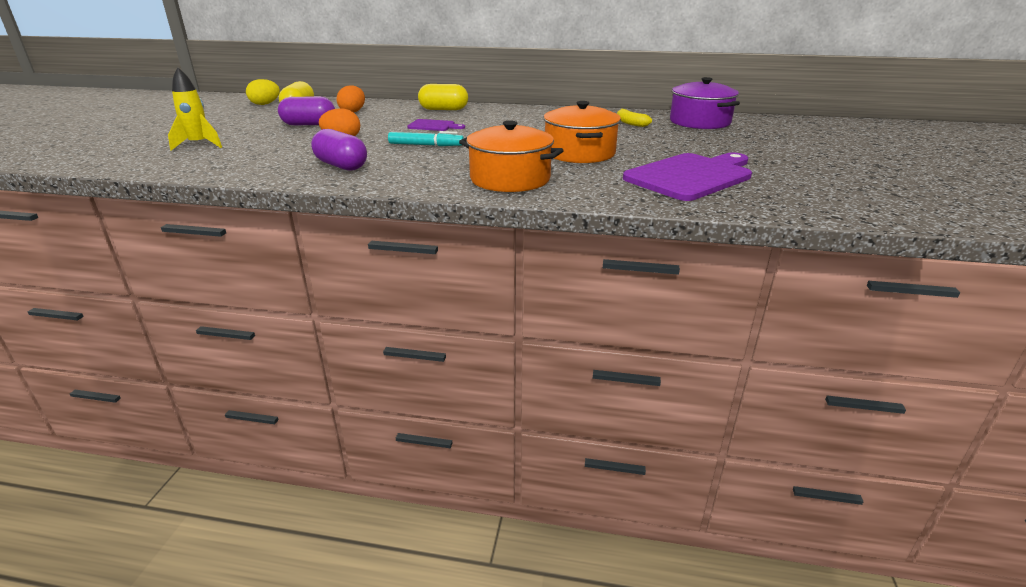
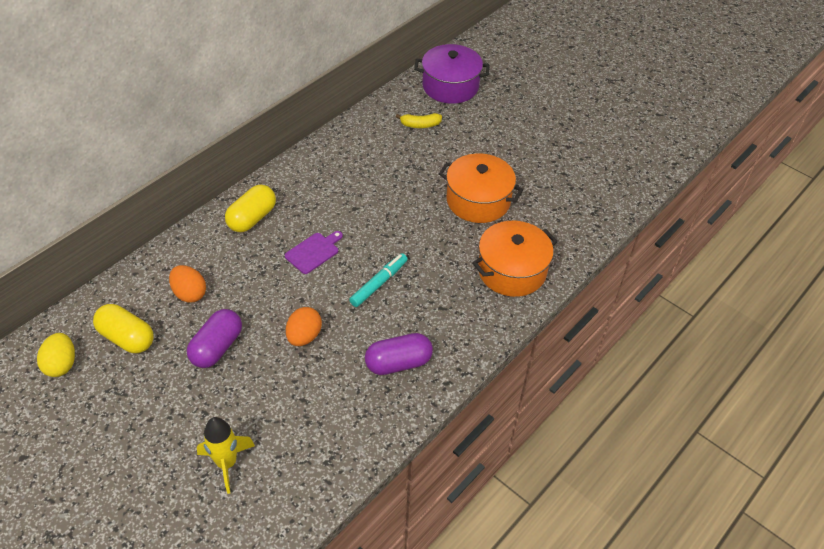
camera: 60 degrees left, 20 degrees up
purple cutting board [623,152,752,201] -> none

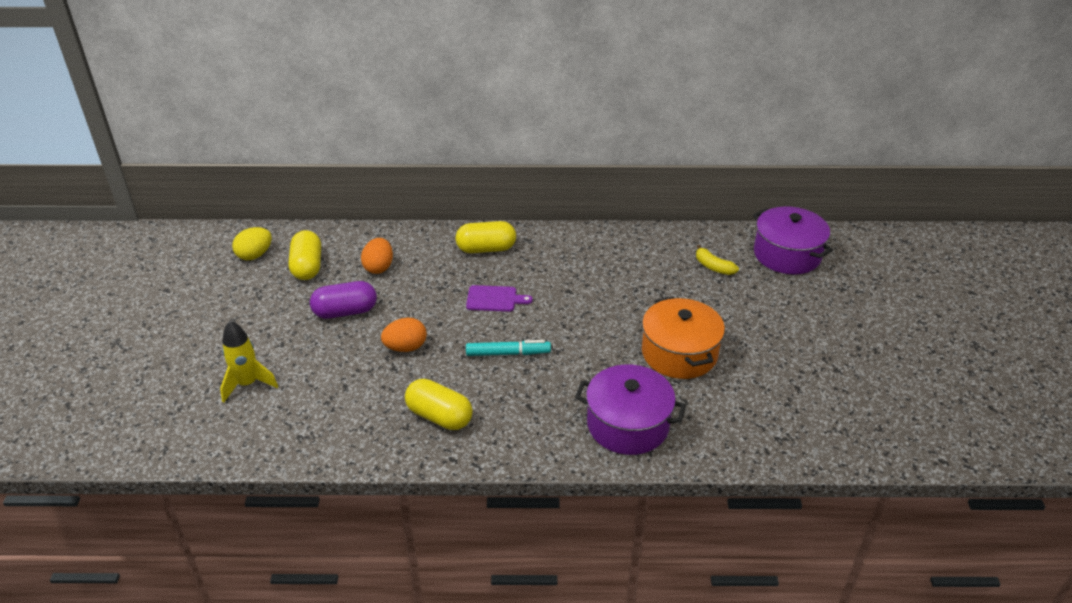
camera: 50 degrees right, 10 degrees down
purple capsule [365,333,433,375] -> yellow capsule [405,379,473,430]
orange pot [472,221,558,297] -> purple pot [575,365,686,455]

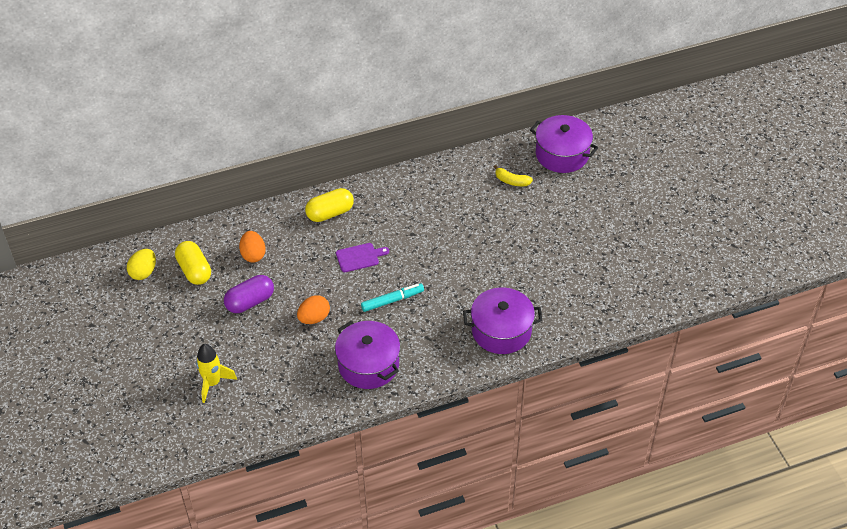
camera: 20 degrees left, 10 degrees up
yellow capsule [405,379,473,430] -> purple pot [335,321,400,389]
orange pot [642,297,725,379] -> none

